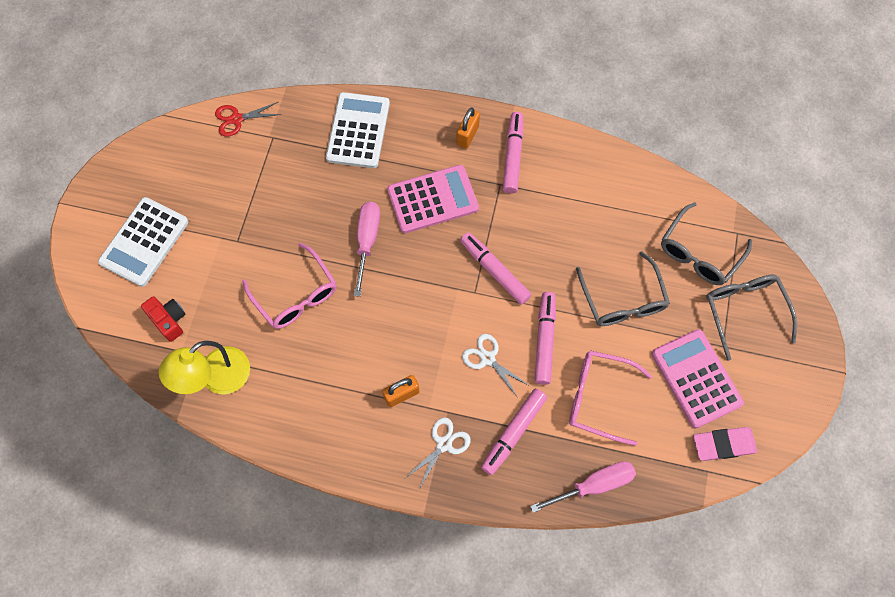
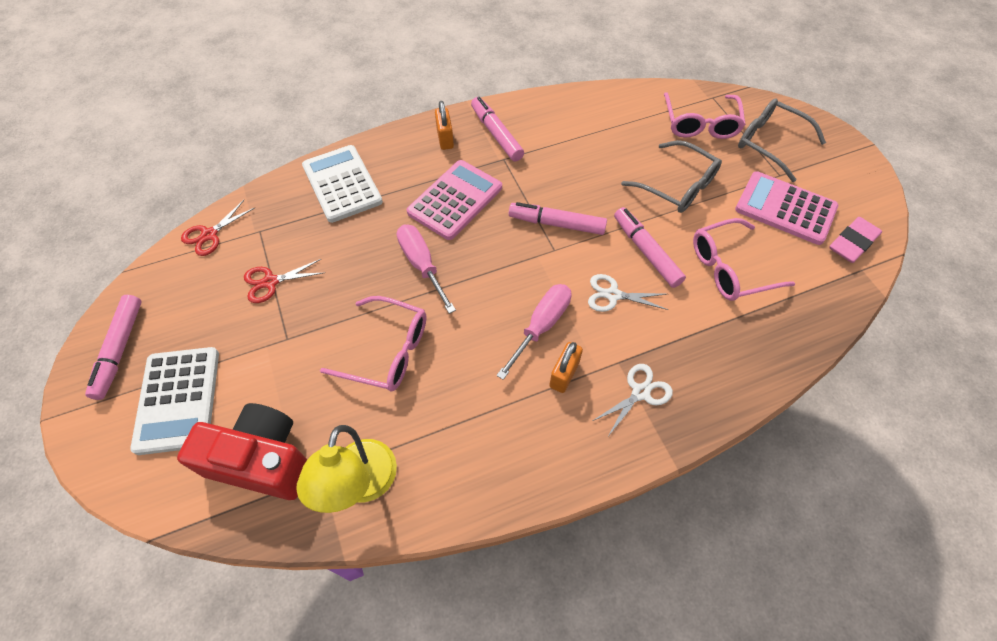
camera: 35 degrees left, 10 degrees down
red camera [141,296,186,342] -> red camera [177,403,308,500], size x1.87
white scissors [405,417,471,489] -> white scissors turned 45 degrees clockwise [593,364,673,438]
pink marker [481,389,547,475] -> pink marker moved to [85,295,142,400]
pink screwdriver [530,461,636,513] -> pink screwdriver moved to [497,284,571,380]
grey glasses [661,202,752,285] -> pink glasses [664,92,746,139]
none -> red scissors [244,259,323,303]

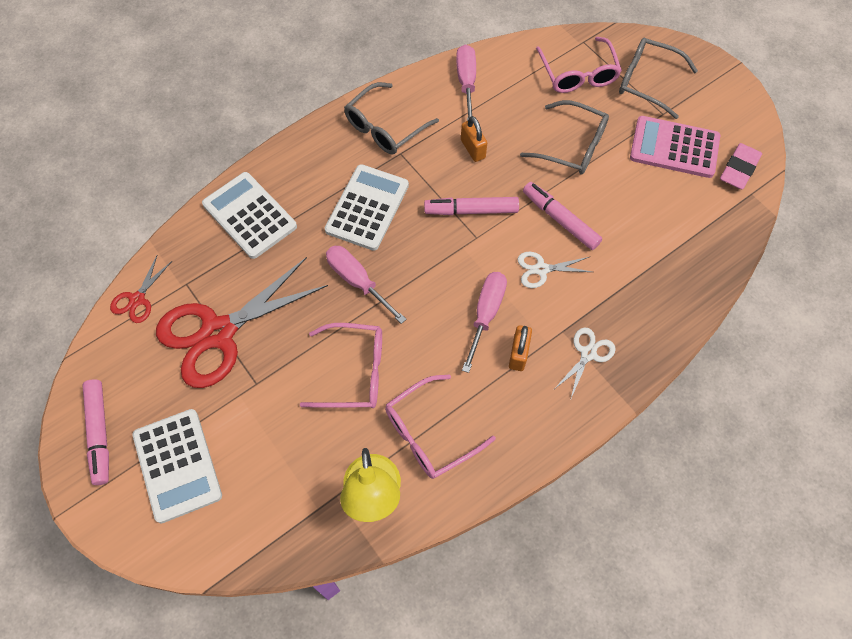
camera: 15 degrees left, 5 degrees up
red camera [177,403,308,500] -> none
red scissors [244,259,323,303] -> red scissors [156,257,328,388], size x2.22
pink calculator [407,160,502,240] -> white calculator [325,164,409,251]
orange padlock [435,101,454,150] -> orange padlock moved to [461,116,487,162]
pink marker [471,97,524,162] -> grey glasses [344,82,439,154]
pink glasses [693,218,795,301] -> pink glasses moved to [385,375,496,479]
none -> pink screwdriver [456,44,476,121]

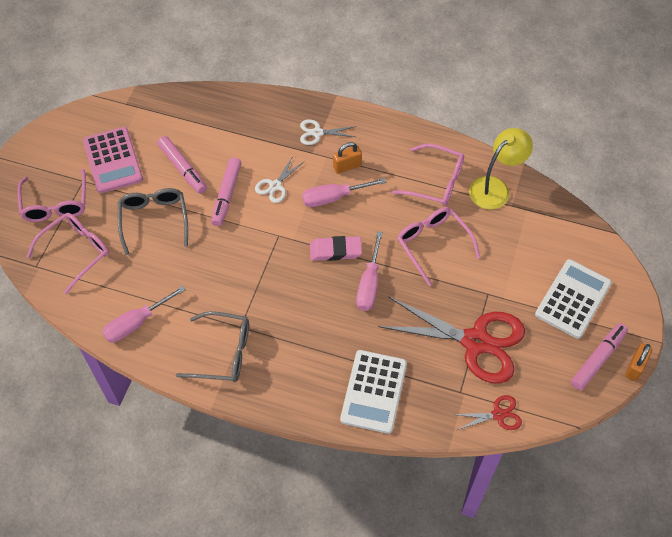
camera: 125 degrees left, 5 degrees down
white calculator [325,164,409,251] -> none
pink marker [424,197,519,215] -> pink marker moved to [157,136,207,194]
orange padlock [461,116,487,162] -> orange padlock moved to [625,343,652,381]
white scissors [517,252,592,288] -> white scissors turned 75 degrees clockwise [255,156,305,203]
grey glasses [619,38,698,119] -> pink glasses [17,169,86,222]
pink eraser [720,143,762,189] -> pink eraser moved to [310,236,362,261]

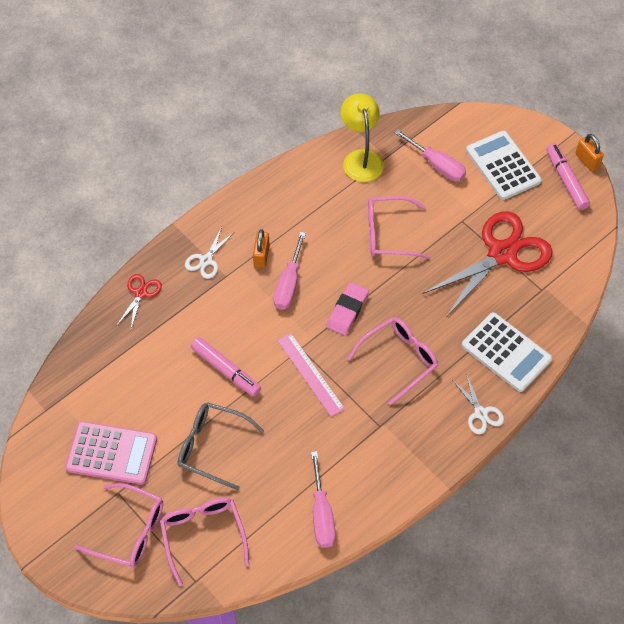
camera: 60 degrees left, 0 degrees up
pink marker [157,136,207,194] -> none
grey glasses [176,311,249,382] -> none
white scissors [255,156,305,203] -> white scissors moved to [453,374,504,434]
pink screwdriver [356,231,383,311] -> pink screwdriver moved to [395,130,466,181]
pink glasses [392,144,464,206] -> pink glasses moved to [347,317,438,405]
red scissors [452,395,522,430] -> red scissors moved to [116,274,162,329]
none -> pink ruler [277,333,345,417]

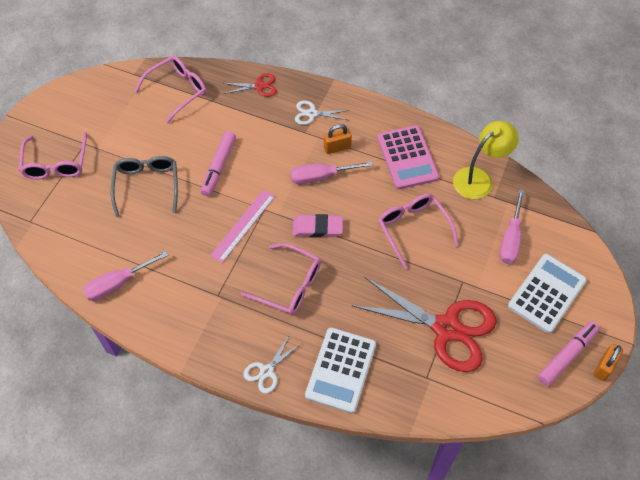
camera: 65 degrees right, 0 degrees up
pink calculator [65,421,157,485] -> pink calculator moved to [377,125,439,189]
pink glasses [160,498,249,586] -> pink glasses moved to [134,56,206,123]

